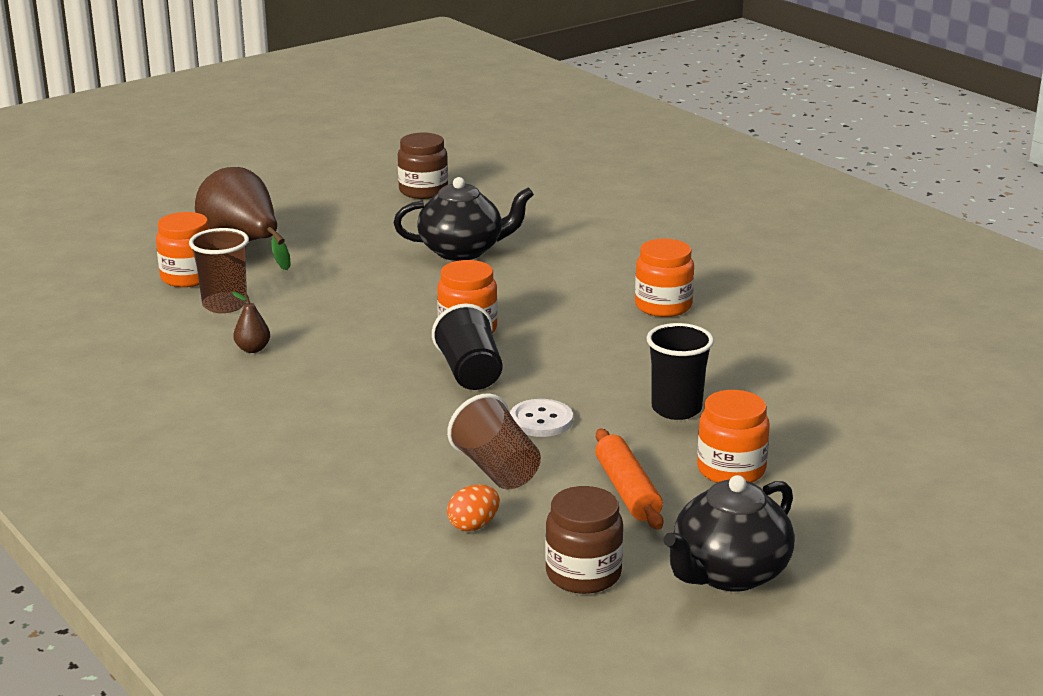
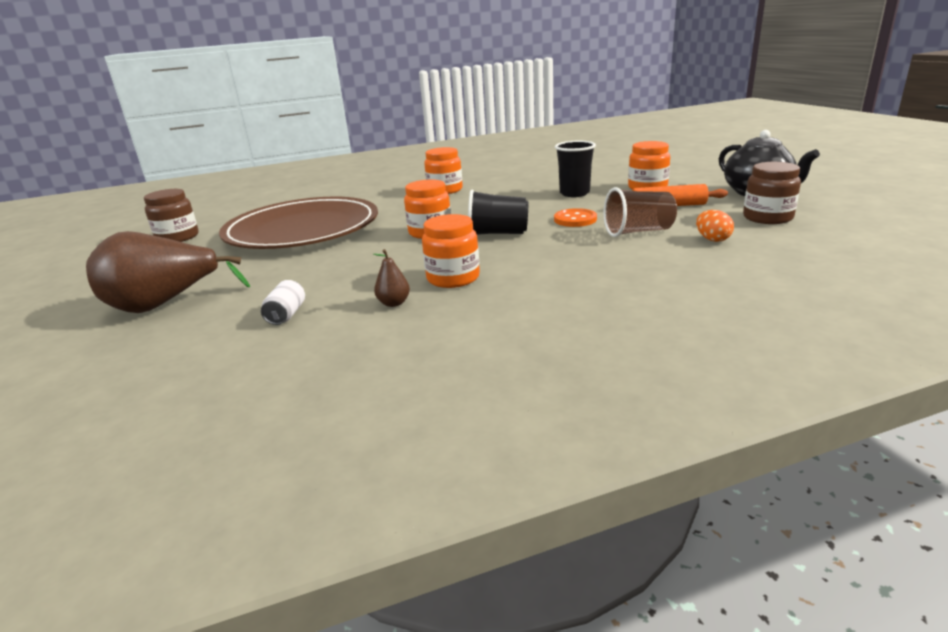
camera: 70 degrees left, 0 degrees up
orange jar [156,212,210,287] -> orange jar moved to [422,214,480,288]
brown cup [189,228,249,313] -> white can [261,280,305,325]
black teapot [393,177,534,261] -> brown plate [219,197,378,249]
white button [510,399,573,437] -> orange button [554,208,597,227]

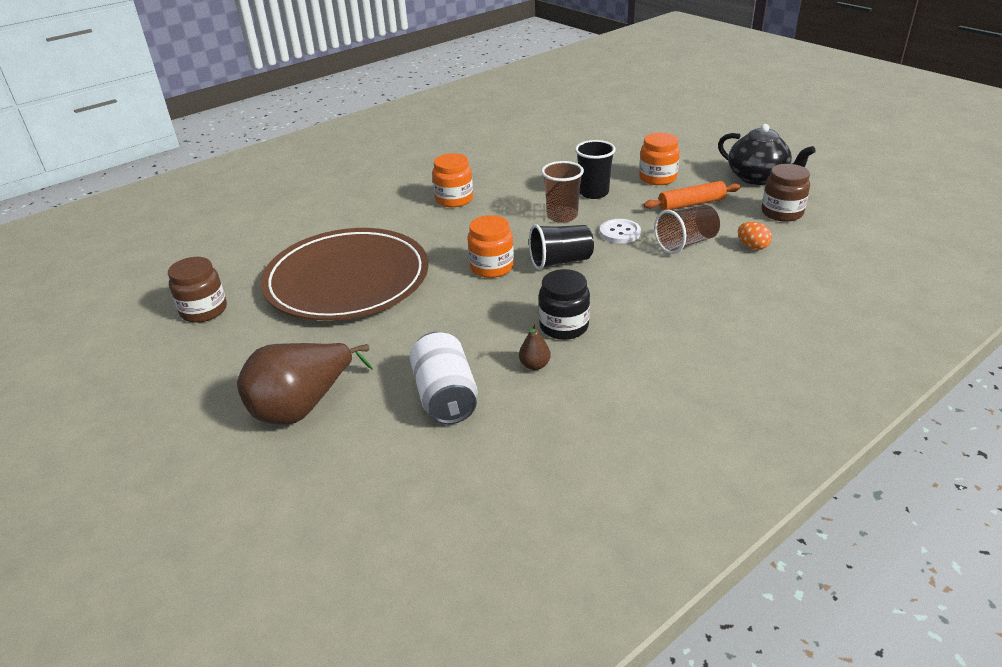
camera: 20 degrees left, 10 degrees up
white can [261,280,305,325] -> white can [410,332,478,424], size x1.94
orange jar [422,214,480,288] -> black jar [539,269,590,340]
orange button [554,208,597,227] -> white button [600,219,641,243]
none -> brown cup [541,161,584,223]

